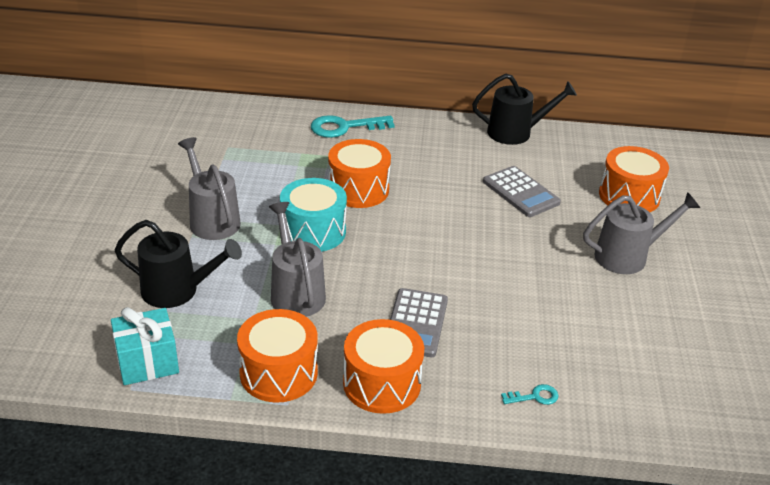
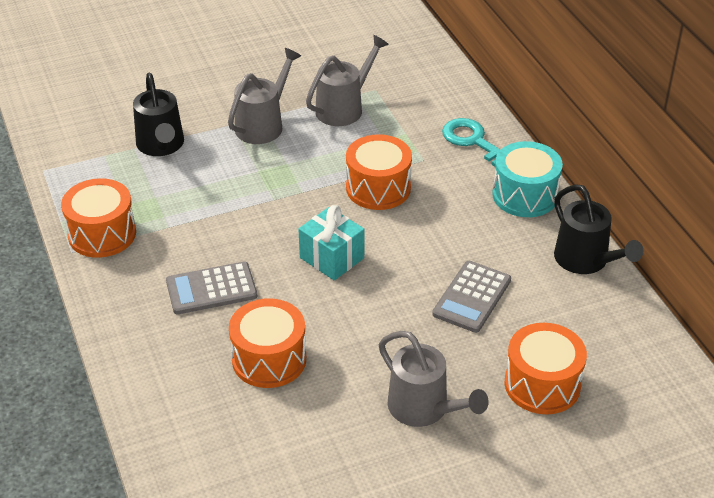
camera: 65 degrees right, 5 degrees up
turquoise gift [111,307,179,385] -> turquoise gift moved to [299,205,365,280]
grey watering can [269,202,326,317] -> grey watering can moved to [306,35,389,126]
turquoise drum [280,178,347,252] -> turquoise drum moved to [492,141,563,217]
orange drum [343,319,424,414] -> orange drum moved to [229,298,306,388]
turquoise key [501,384,559,405] -> none

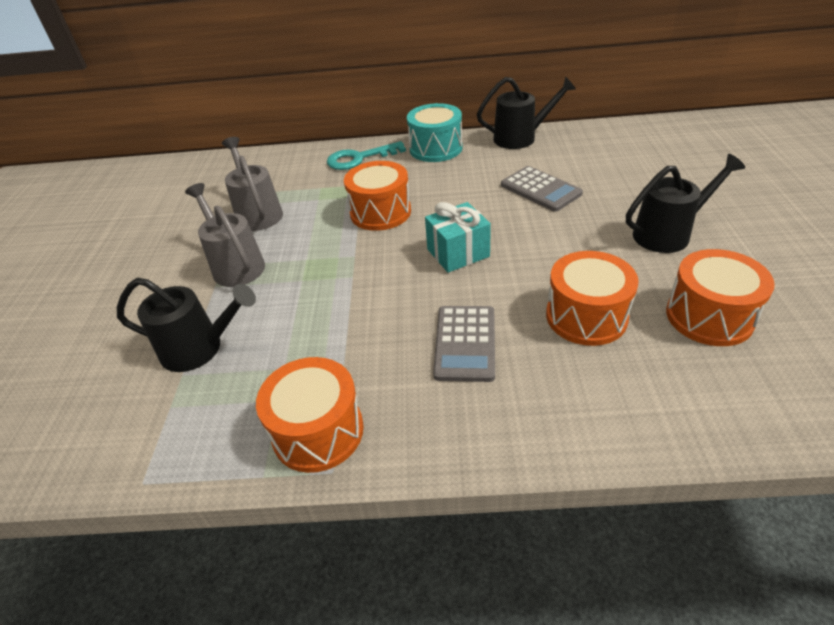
camera: 65 degrees left, 0 degrees up
grey watering can [379,331,489,427] -> black watering can [626,154,745,253]
orange drum [505,323,587,414] -> orange drum moved to [666,249,775,346]

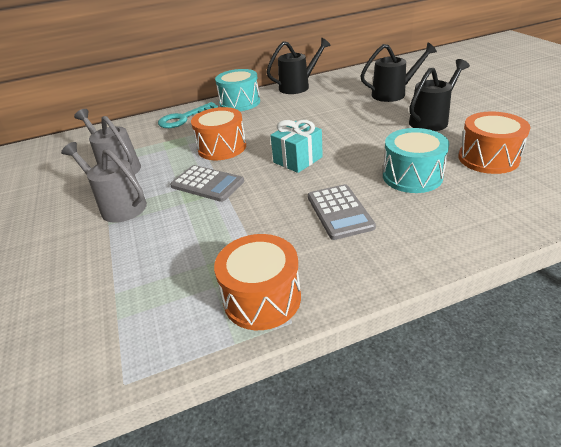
camera: 20 degrees left, 5 degrees down
black watering can [117,278,256,372] -> black watering can moved to [360,43,437,102]
grey calculator [501,166,583,212] -> grey calculator moved to [170,165,244,202]
orange drum [546,251,639,346] -> turquoise drum [383,128,449,193]

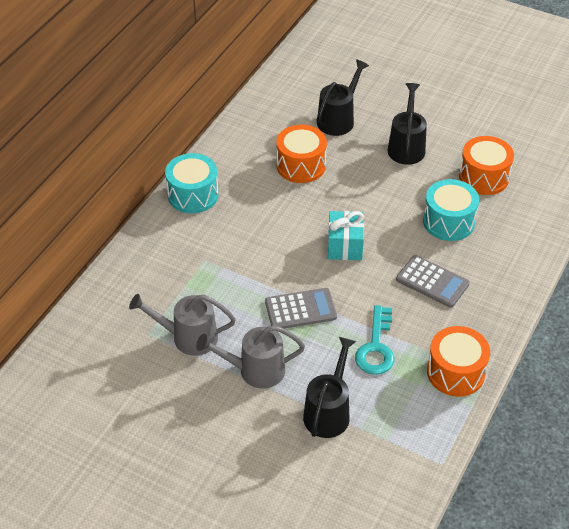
camera: 45 degrees left, 10 degrees up
turquoise key [158,102,218,128] -> turquoise key moved to [355,305,394,375]
orange drum [191,107,246,160] -> orange drum moved to [276,125,327,183]
black watering can [267,38,331,94] -> black watering can moved to [303,337,356,438]

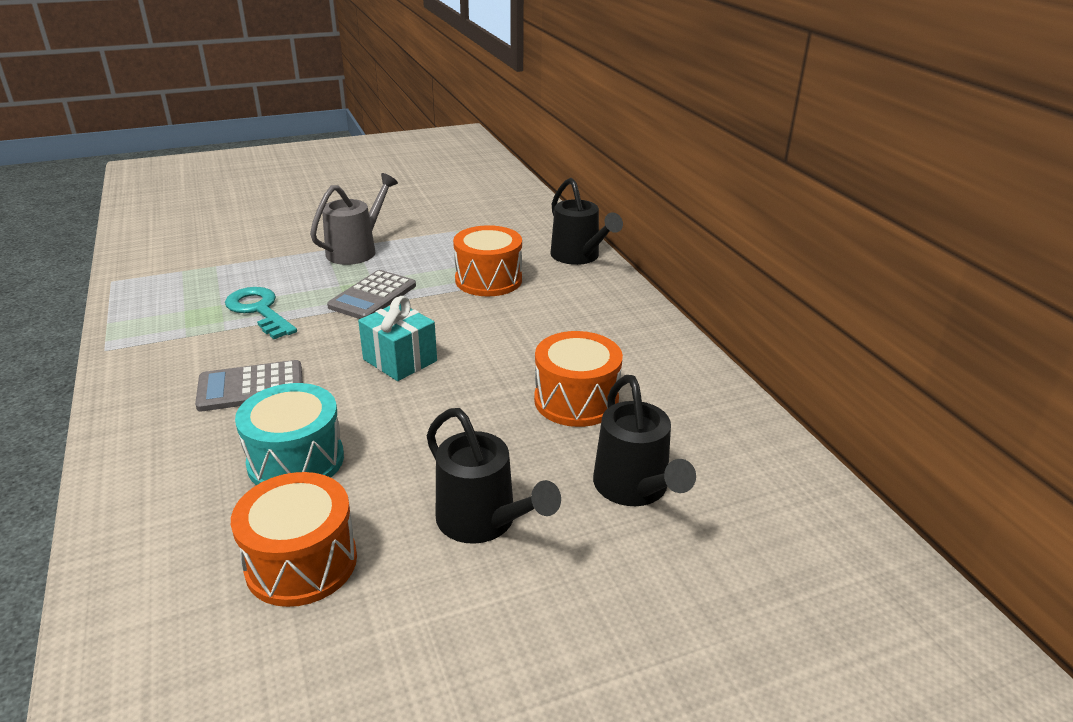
camera: 130 degrees right, 15 degrees down
grey watering can [129,294,236,356] -> none
turquoise drum [165,153,219,214] -> none
black watering can [303,337,356,438] -> black watering can moved to [550,178,623,265]
orange drum [427,326,490,397] -> orange drum moved to [453,225,522,296]

